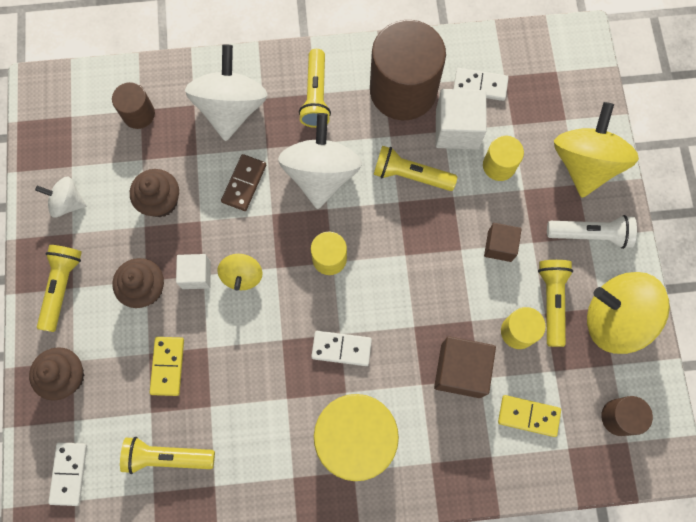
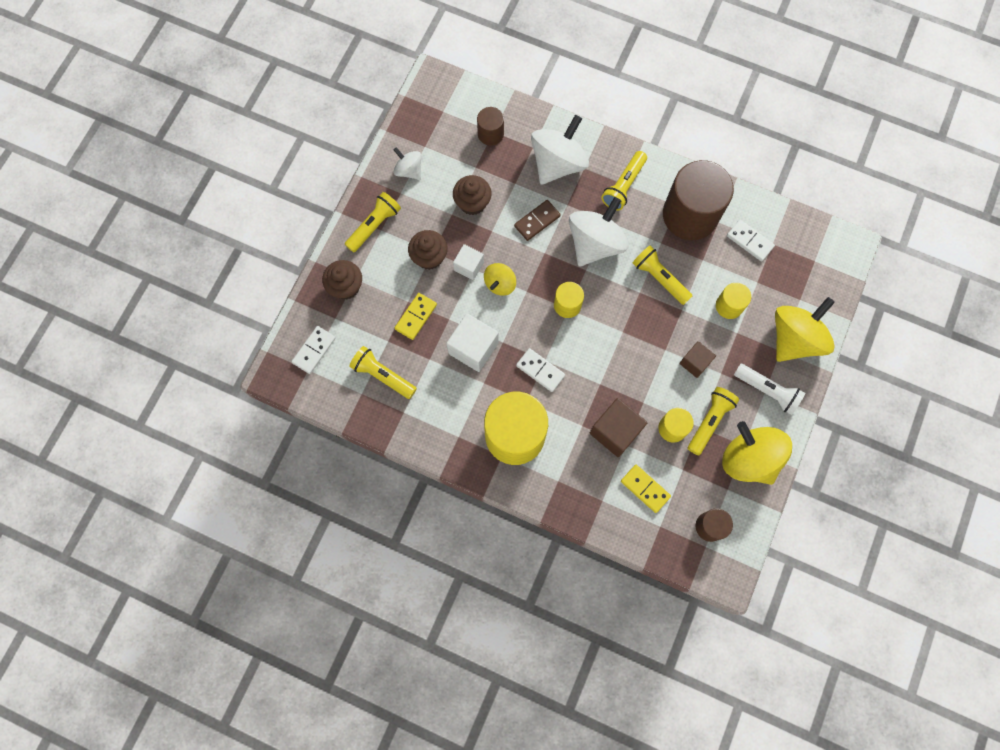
camera: 30 degrees right, 0 degrees up
white cube [436,89,487,149] -> white cube moved to [446,313,499,372]

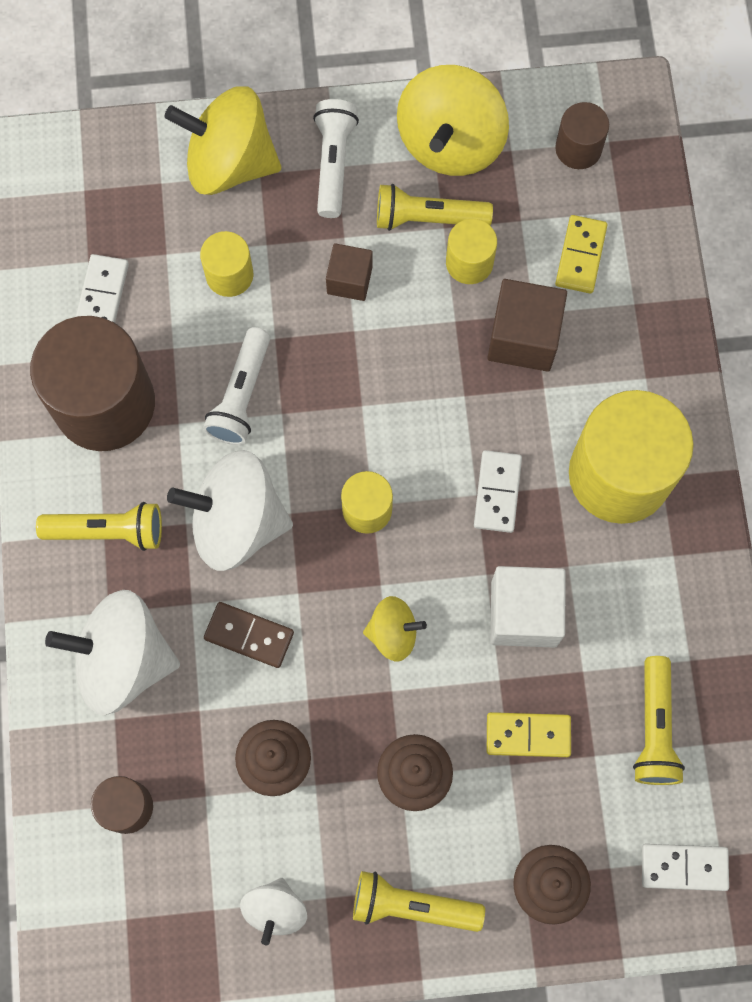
camera: 120 degrees left, 0 degrees up
white cube [453,244,484,280] -> none
yellow flashlight [633,245,692,305] -> white flashlight [203,327,270,445]

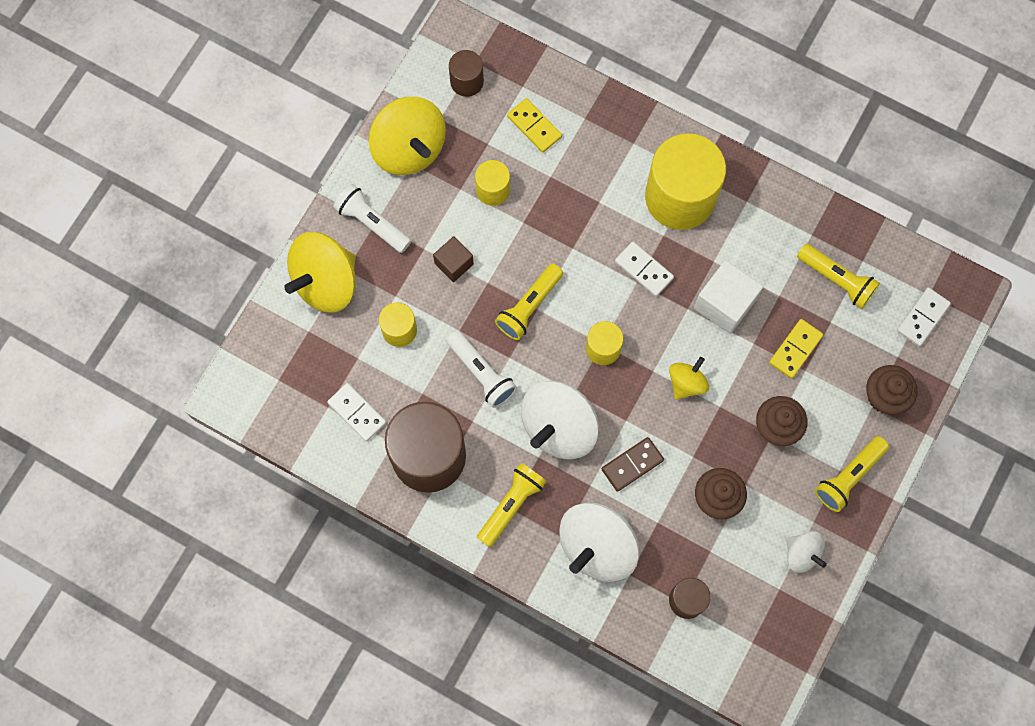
camera: 55 degrees left, 0 degrees up
yellow flashlight [377,184,493,231] -> yellow flashlight moved to [495,264,563,340]
brown cube [487,279,567,372] -> none

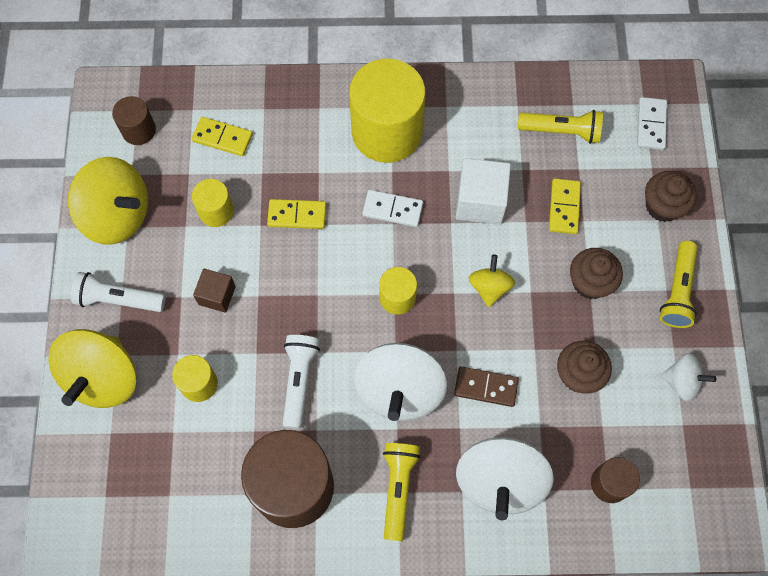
camera: 30 degrees left, 5 degrees down
white domino [327,383,386,442] -> none
white flashlight [446,331,517,408] -> white flashlight turned 105 degrees counterclockwise [283,335,320,429]
yellow flashlight [495,264,563,340] -> none
brown domino [602,437,664,492] -> brown domino turned 75 degrees clockwise [454,366,519,407]
none -> yellow domino [267,199,326,229]

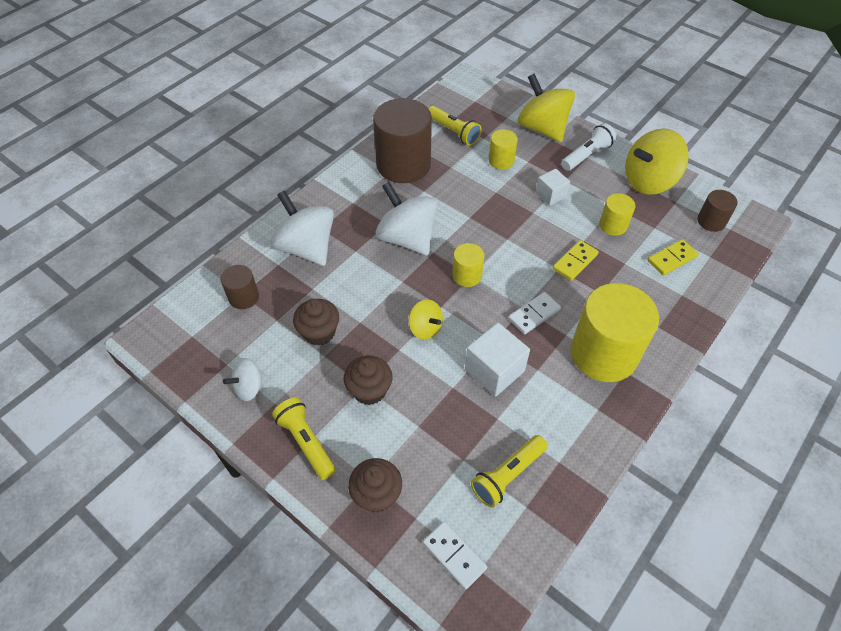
camera: 130 degrees right, 15 degrees down
brown cube [193,269,236,313] -> white cube [536,169,570,206]
white flashlight [283,335,320,429] -> none
yellow flashlight [383,443,421,541] -> yellow flashlight moved to [429,106,482,146]
brown domino [454,366,519,407] -> none
yellow domino [549,178,581,234] -> none

